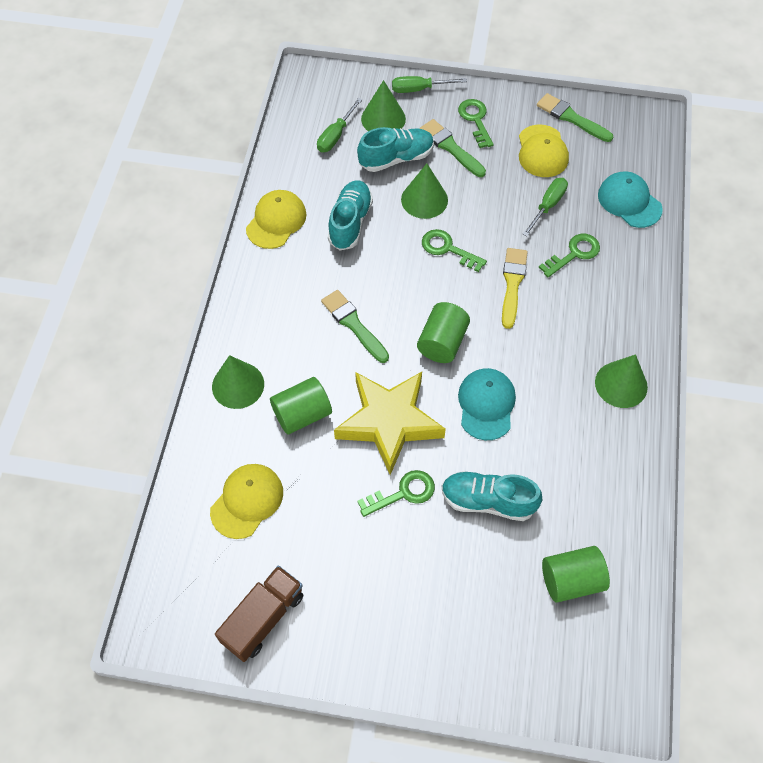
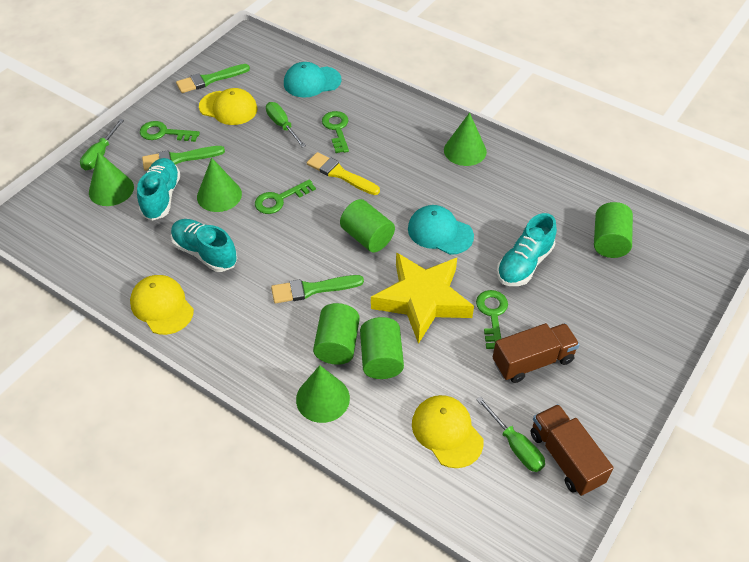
camera: 65 degrees left, 10 degrees down
green screwdriver [317,98,363,152] -> green screwdriver moved to [476,397,545,472]
none -> green cylinder [313,303,360,365]
none -> brown truck [493,323,580,383]

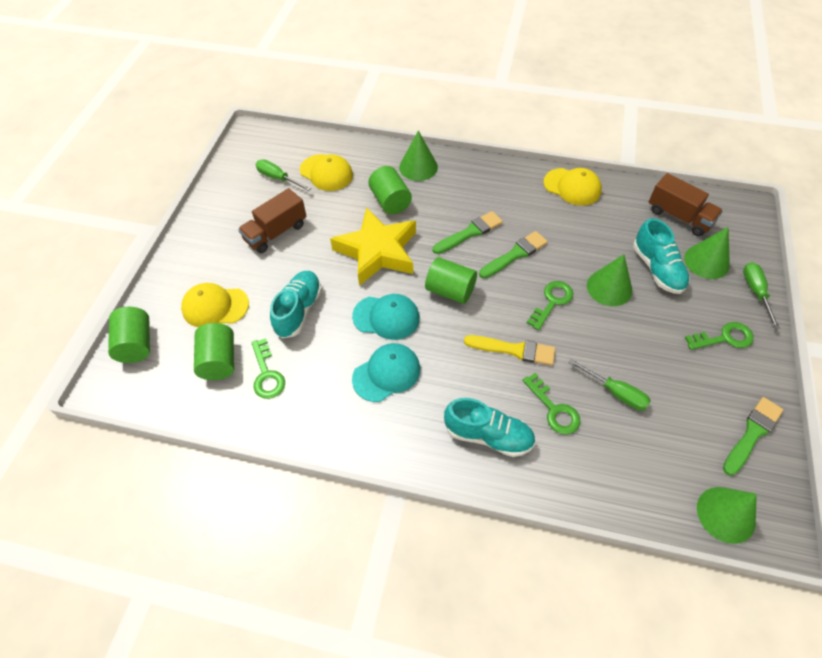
camera: 160 degrees right, 5 degrees up
green brush [142,146,225,171] -> green brush moved to [479,231,548,279]
turquoise shoe [171,219,237,272] -> turquoise shoe moved to [444,398,535,457]
yellow cap [199,88,257,125] -> yellow cap moved to [181,283,249,327]
turquoise cap [284,62,342,98] -> turquoise cap moved to [352,343,420,402]
green cylinder [313,303,360,365] -> green cylinder moved to [108,307,150,363]
green cone [444,113,487,166] -> green cone moved to [697,487,757,544]
green key [476,290,508,349] -> green key moved to [251,338,285,399]
brown truck [530,404,614,496] -> brown truck moved to [649,173,723,236]

